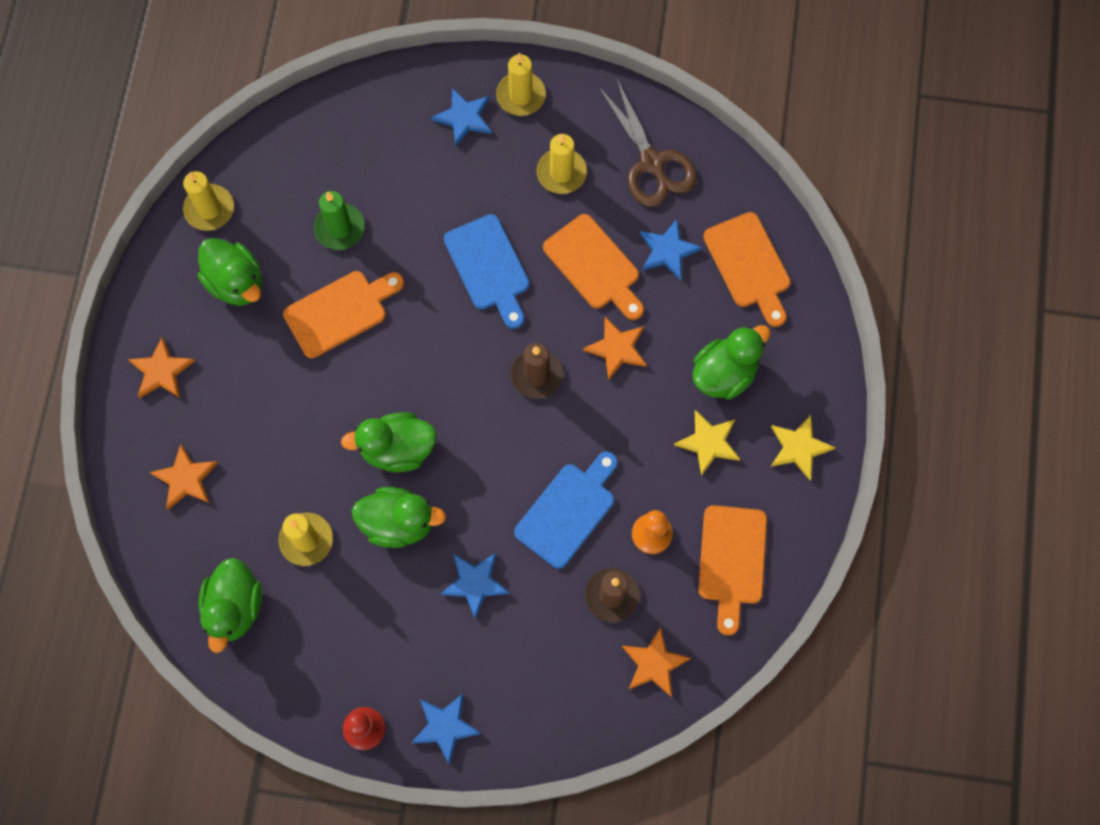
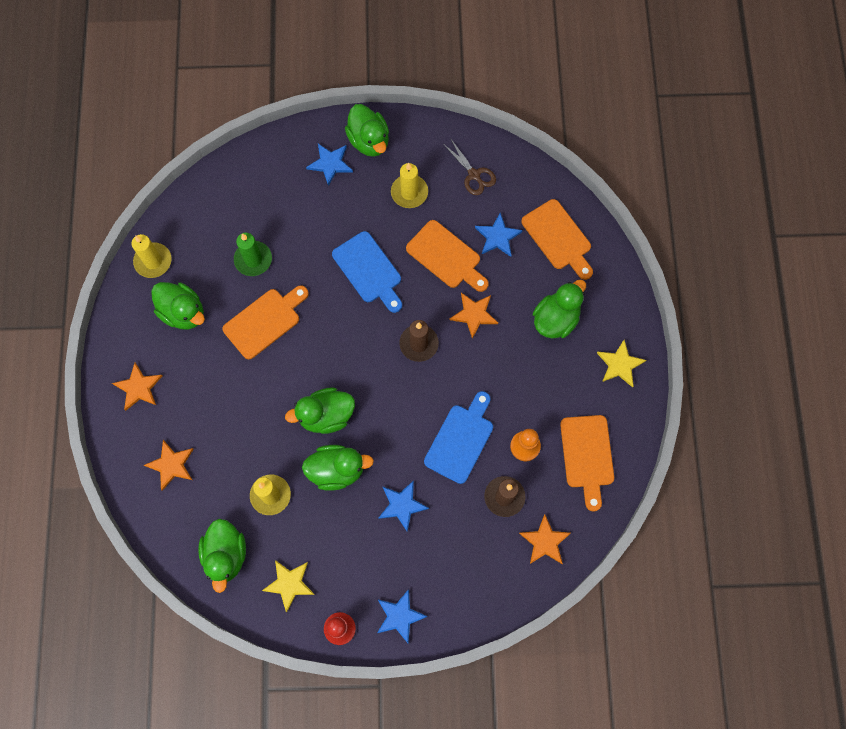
camera: 10 degrees left, 0 degrees up
yellow candle [496,52,546,116] -> green duck [345,104,389,157]
brown scissors [599,78,697,207] -> brown scissors [443,138,496,195], size x0.63
yellow star [674,410,740,476] -> yellow star moved to [262,560,315,612]

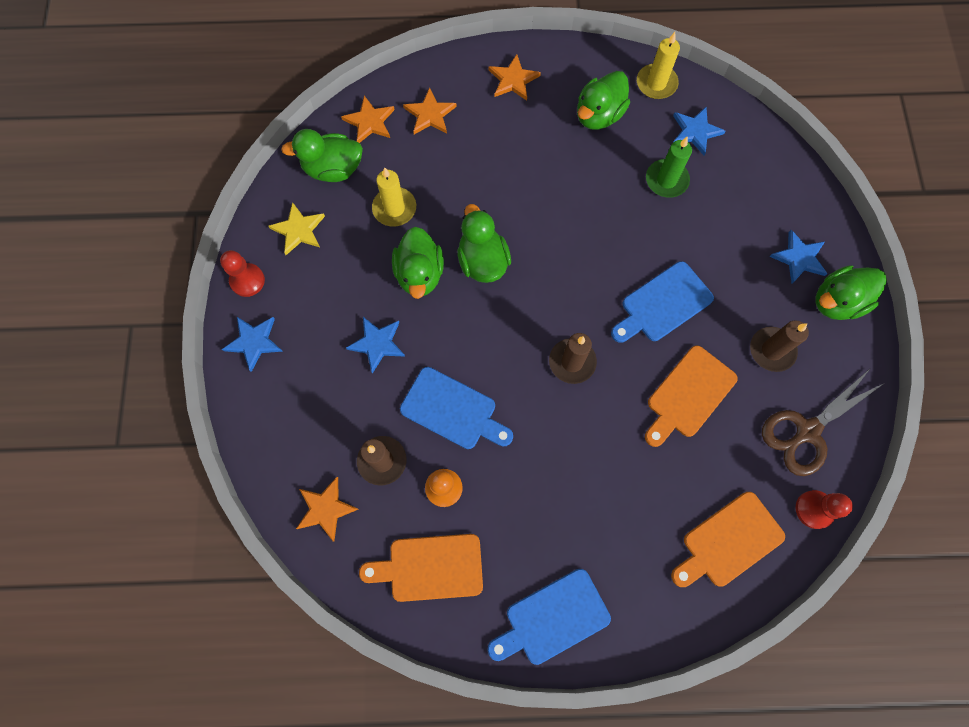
camera: 90 degrees right, 0 degrees up
orange cutting board [223,285,309,359] -> none
yellow candle [391,163,428,208] -> brown candle [750,320,809,372]
brown scissors [443,138,496,195] -> brown scissors [762,369,883,476], size x1.58
orange star [449,293,498,339] -> orange star moved to [341,96,395,143]
blue star [475,213,523,257] -> blue star moved to [673,107,725,155]
green duck [533,279,586,339] -> none
yellow star [597,340,646,387] -> blue cutting board [488,569,611,665]
none -> red pawn [795,490,853,529]

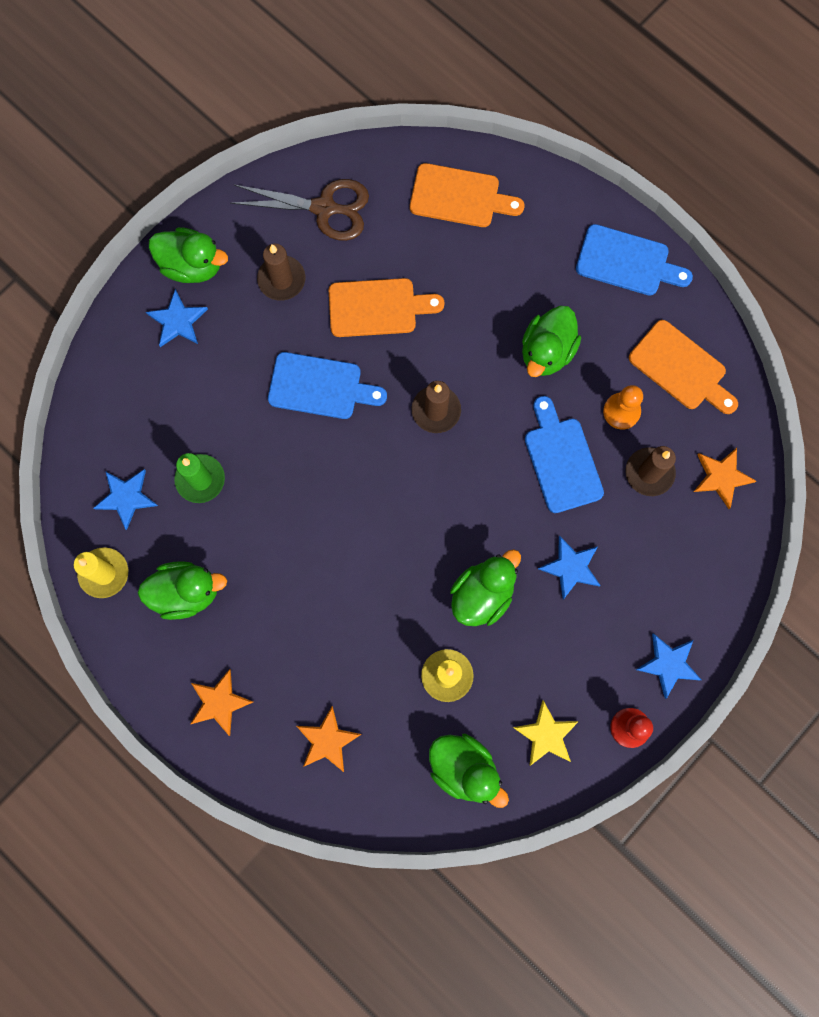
camera: 135 degrees left, 5 degrees up
orange star [341,96,395,143] -> none
green duck [457,204,511,283] -> green duck moved to [522,306,581,377]
red pawn [795,490,853,529] -> none

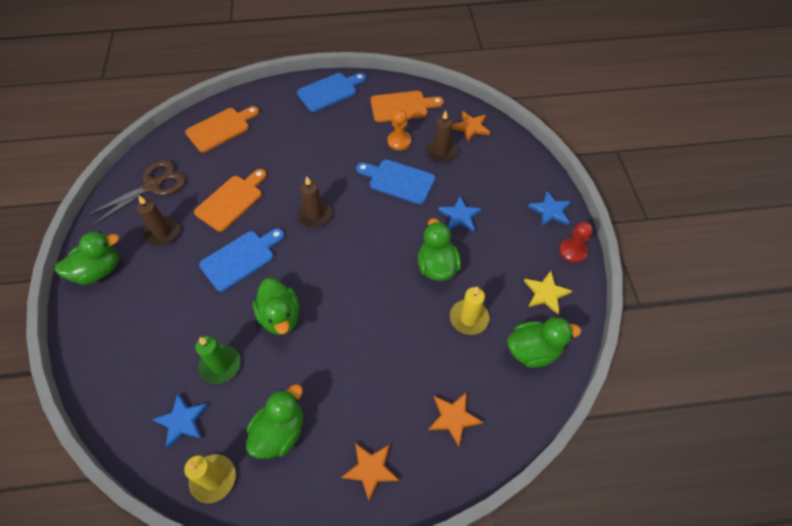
camera: 50 degrees left, 20 degrees down
blue star [146,289,208,347] -> none
green duck [522,306,581,377] -> green duck moved to [253,278,299,335]

